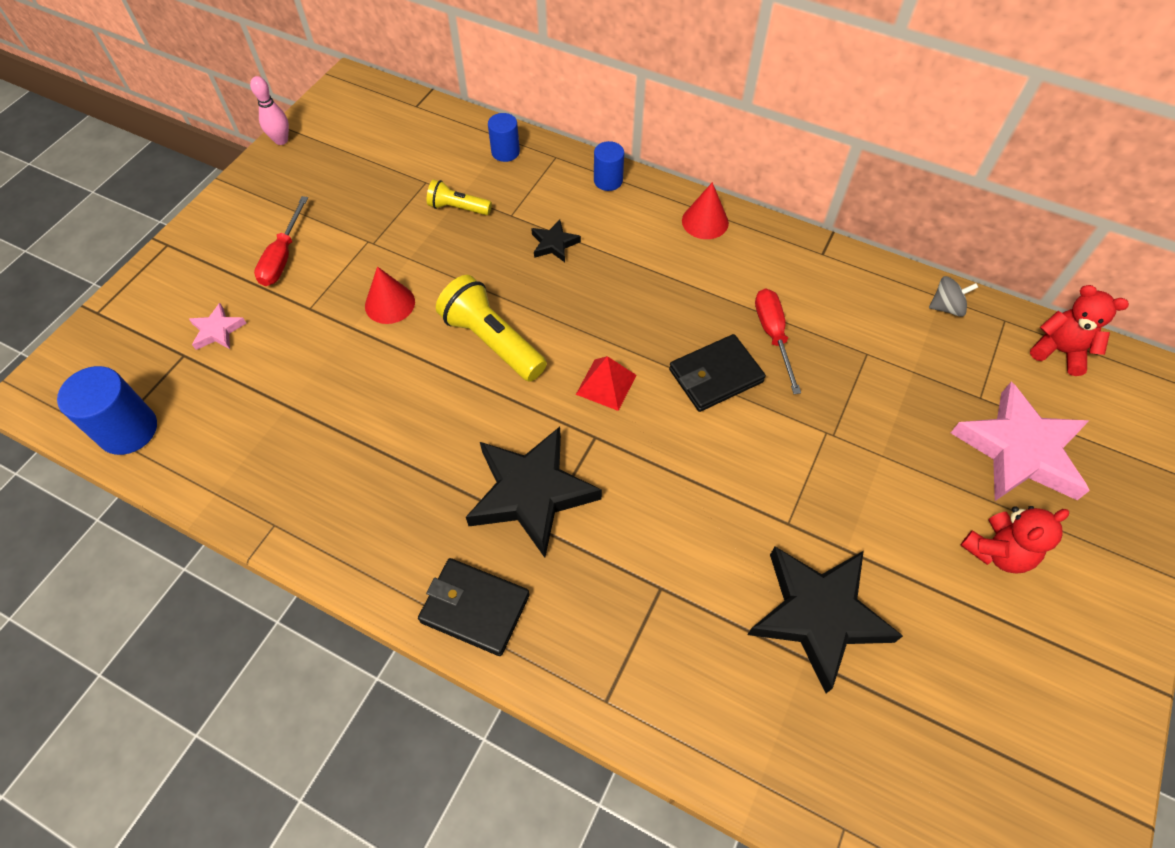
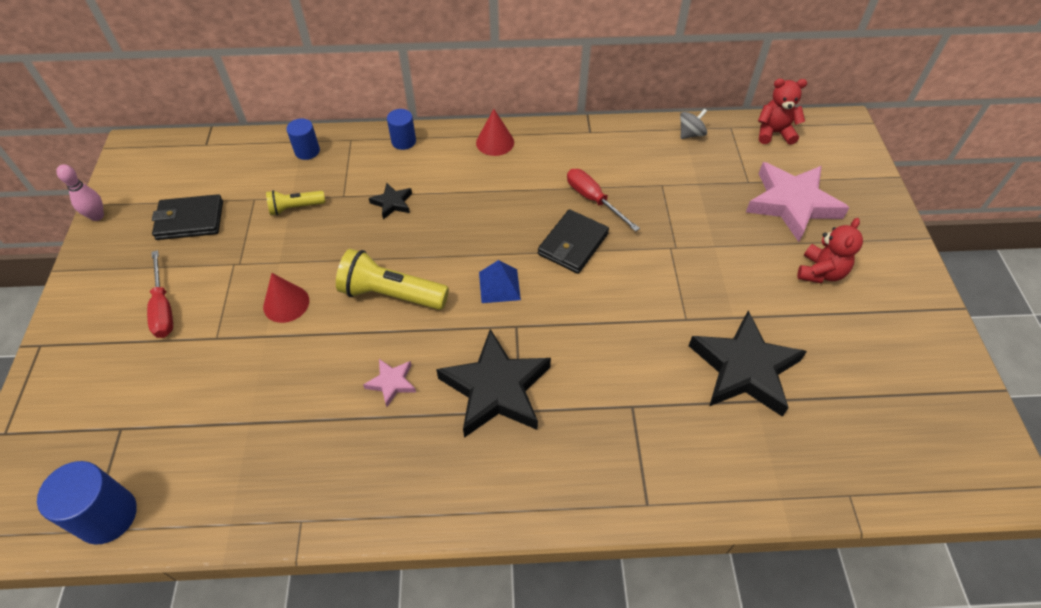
camera: 30 degrees left, 5 degrees down
pink star [189,303,246,350] -> pink star moved to [363,359,416,407]
black wallet [418,558,530,656] -> black wallet moved to [152,194,223,240]
red pyramid [576,356,636,411] -> blue pyramid [479,260,521,303]

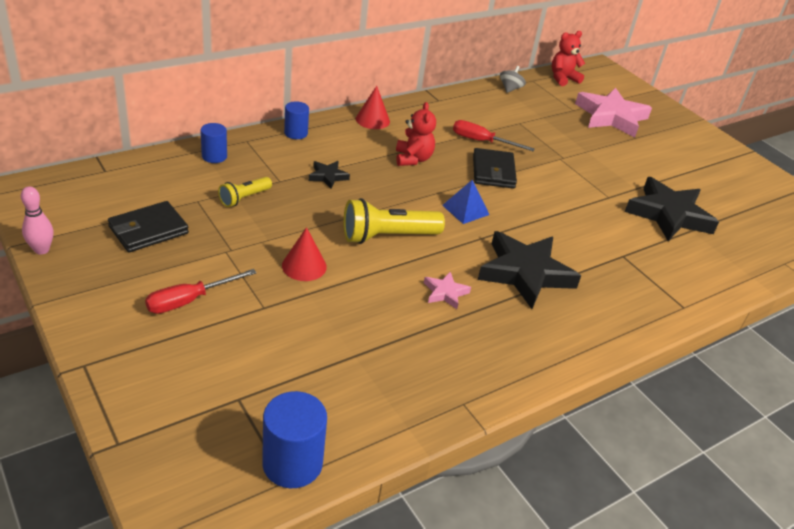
camera: 35 degrees left, 15 degrees down
red screwdriver [147,250,173,338] -> red screwdriver turned 105 degrees clockwise [145,269,257,314]
red teddy bear [797,218,863,283] -> red teddy bear moved to [396,102,436,166]

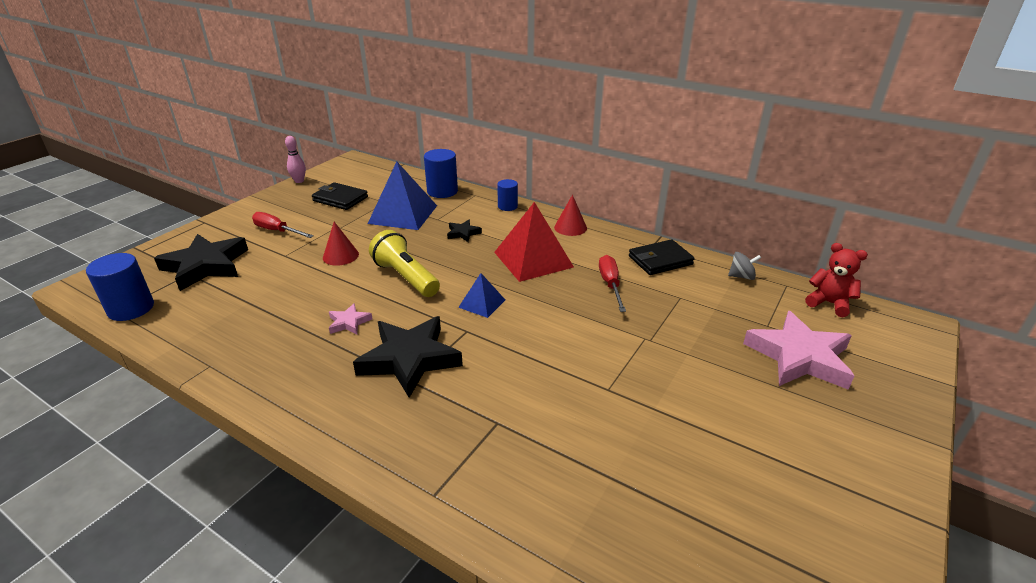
camera: 70 degrees right, 5 degrees down
blue cylinder [200,123,227,163] -> blue cylinder [424,149,458,198], size x1.62
yellow flashlight [218,177,272,207] -> blue pyramid [368,162,437,230]
red teddy bear [396,102,436,166] -> red pyramid [494,202,574,282]
black wallet [473,148,517,189] -> black wallet moved to [629,239,695,275]
black star [625,177,719,241] -> black star moved to [154,234,248,291]

